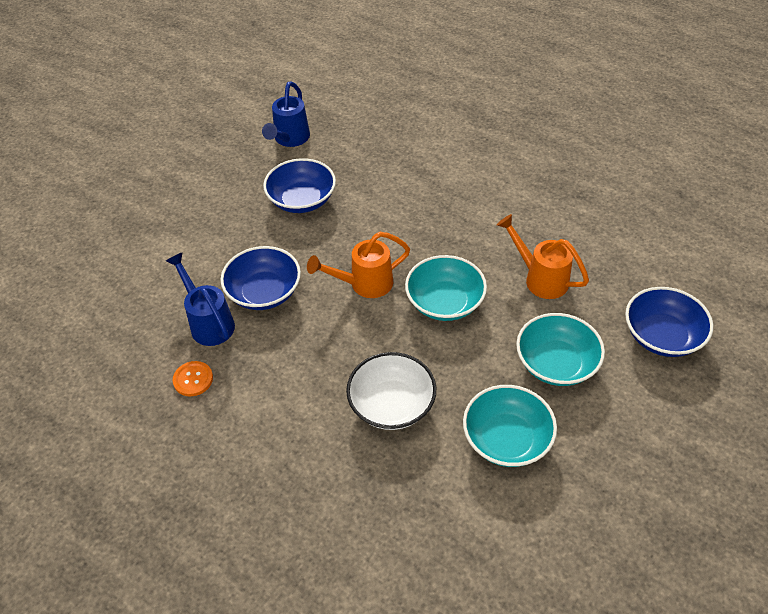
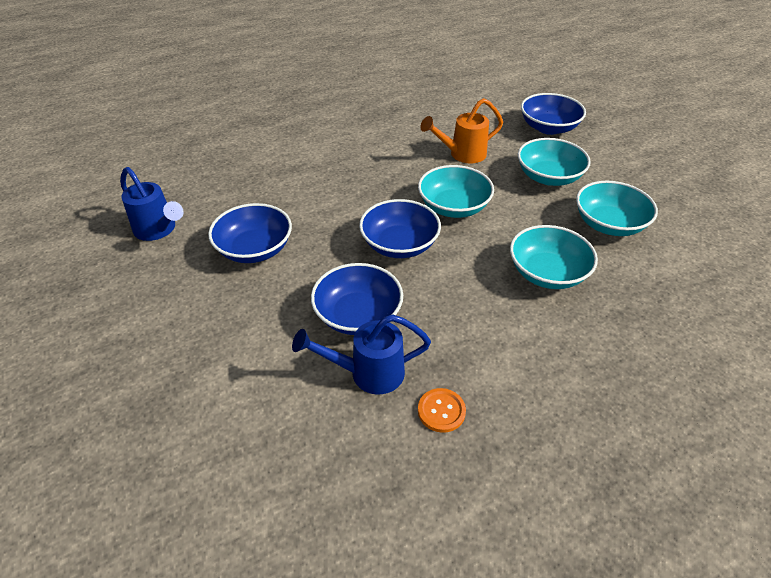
camera: 65 degrees left, 5 degrees down
orange watering can [307,232,410,298] -> blue bowl [359,199,441,258]
white bowl [346,352,436,430] -> turquoise bowl [510,225,598,289]

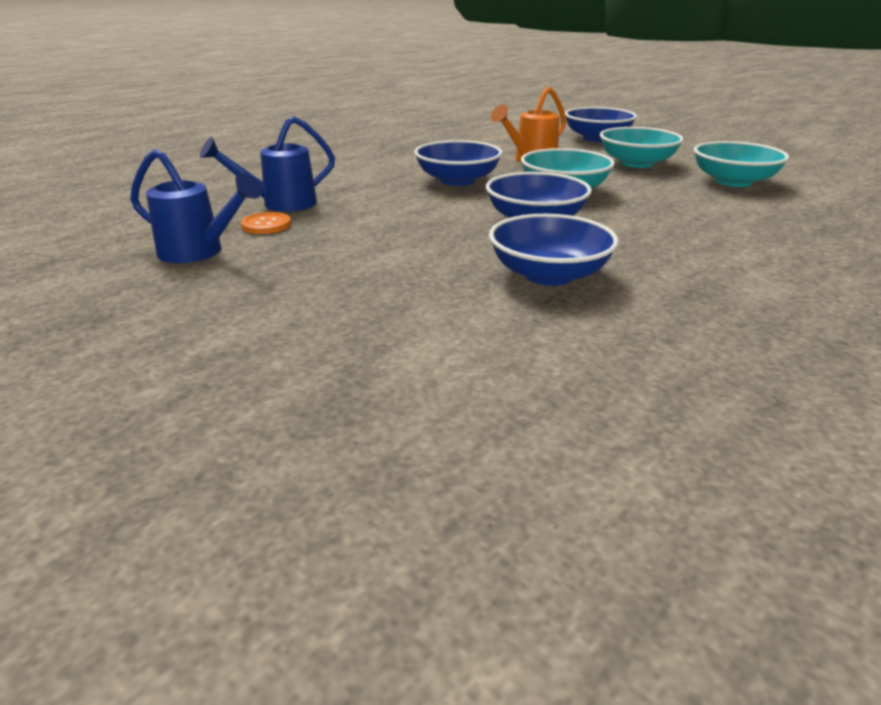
camera: 20 degrees left, 15 degrees down
blue bowl [208,203,292,263] -> blue bowl moved to [414,140,502,186]
blue watering can [292,314,431,395] -> blue watering can moved to [200,116,335,212]
orange button [418,388,466,433] -> orange button moved to [241,212,291,234]
turquoise bowl [510,225,598,289] -> none

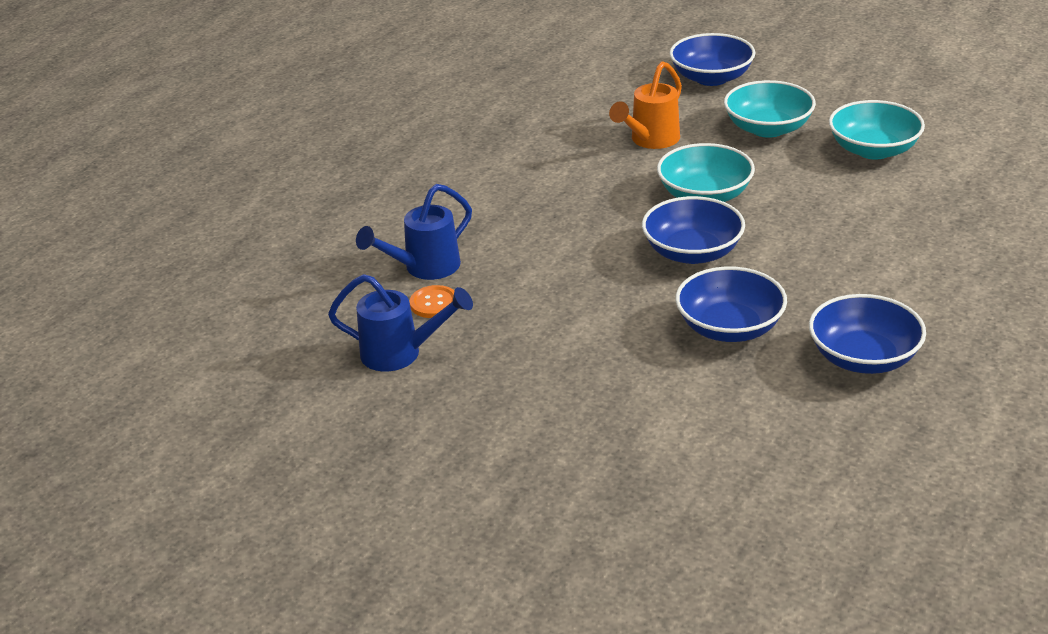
camera: 10 degrees left, 5 degrees up
blue bowl [414,140,502,186] -> blue bowl moved to [809,294,926,374]

